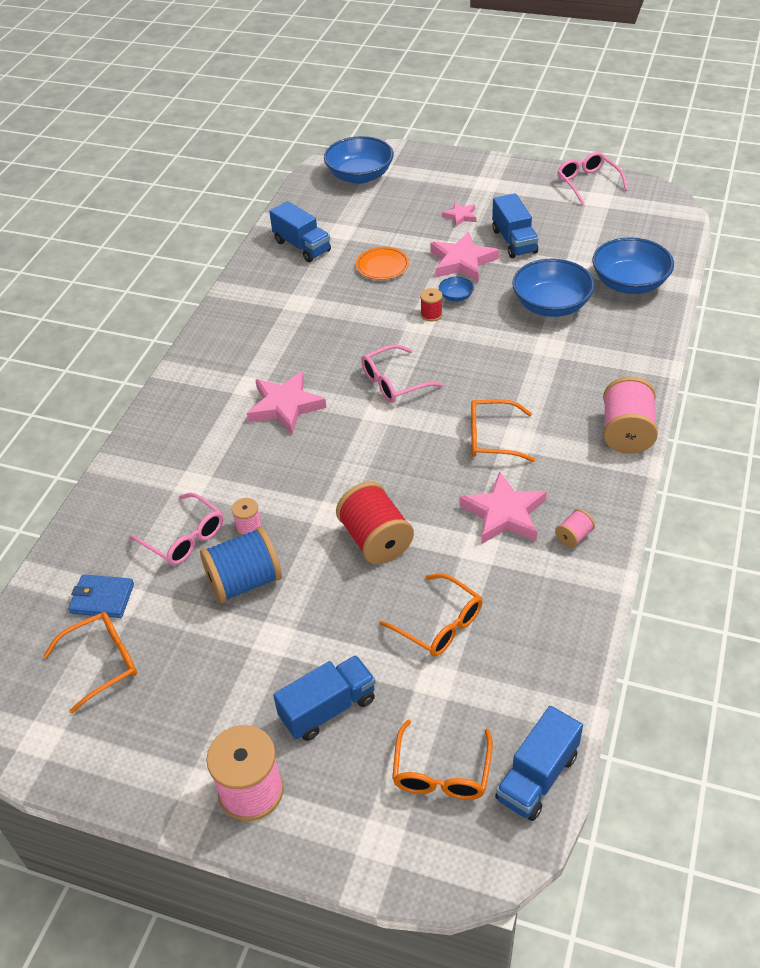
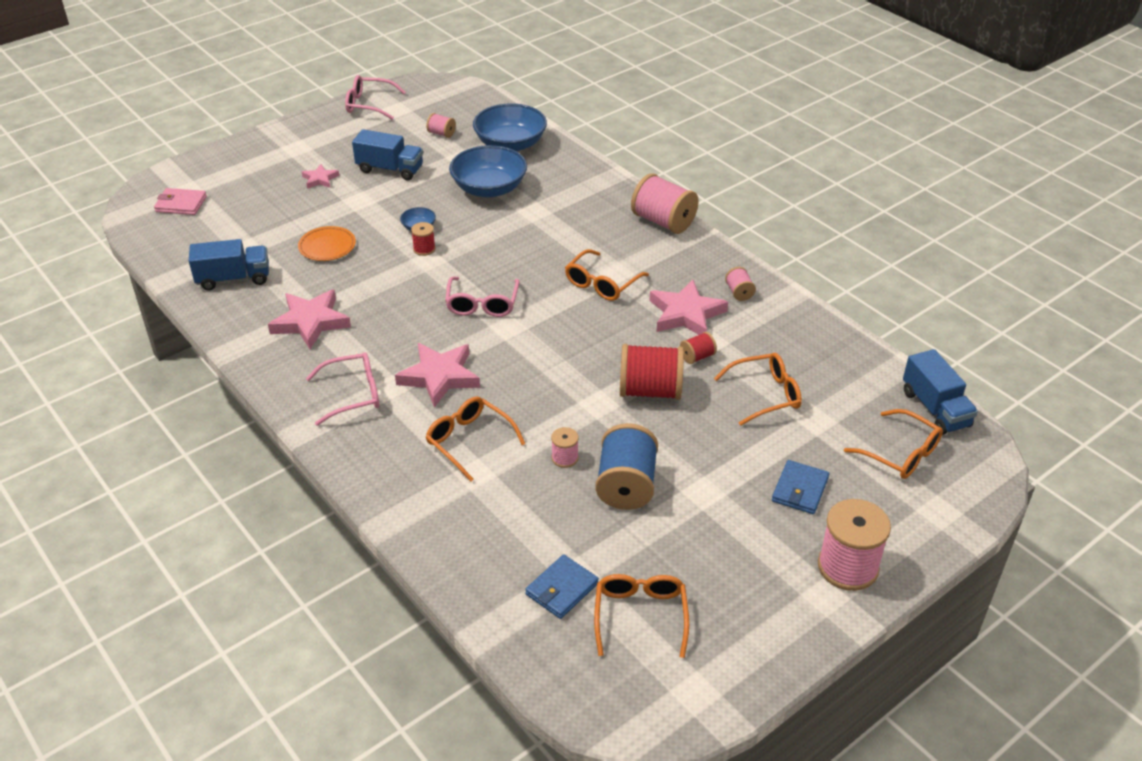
camera: 60 degrees left, 5 degrees down
pink glasses [129,493,223,565] -> pink glasses moved to [306,352,379,426]
blue truck [273,655,376,741] -> blue wallet [772,460,829,514]
blue bowl [324,136,394,184] -> pink wallet [154,188,207,215]
pink star [431,232,499,282] -> pink star moved to [268,289,351,349]
none -> pink spool [426,113,456,138]
none -> orange glasses [426,396,525,482]
none -> red spool [680,332,717,364]

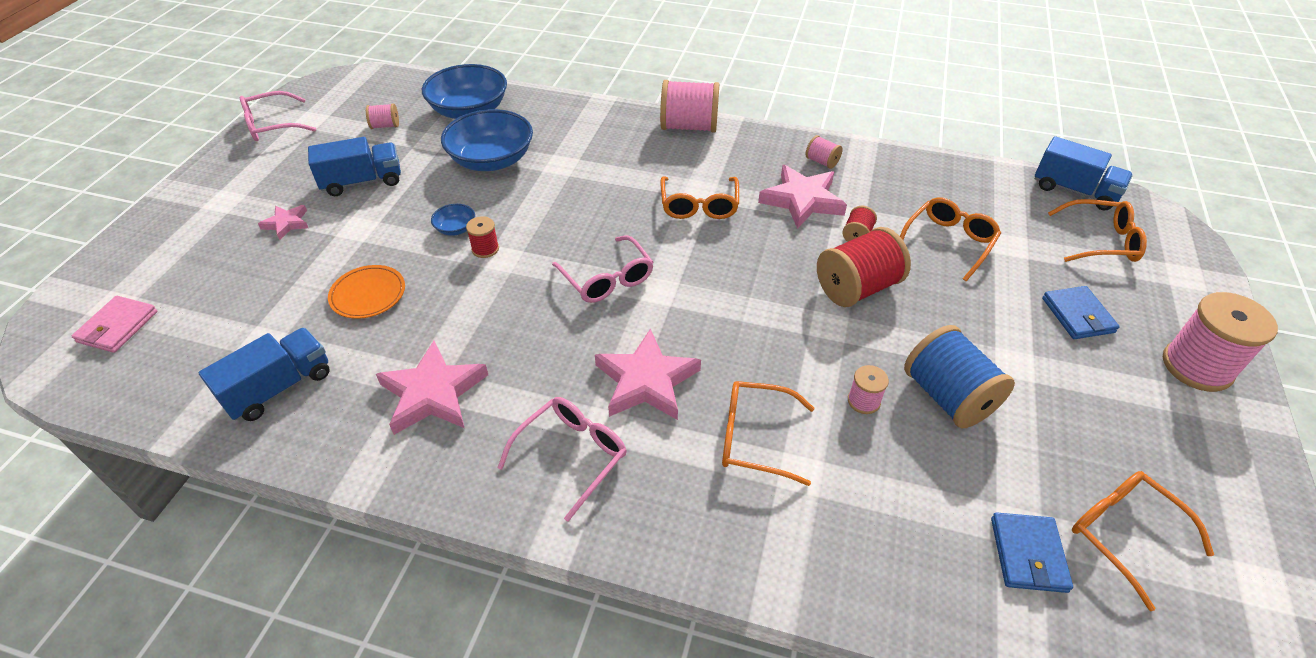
camera: 35 degrees left, 5 degrees up
pink wallet [154,188,207,215] -> pink wallet turned 45 degrees counterclockwise [71,296,157,353]

